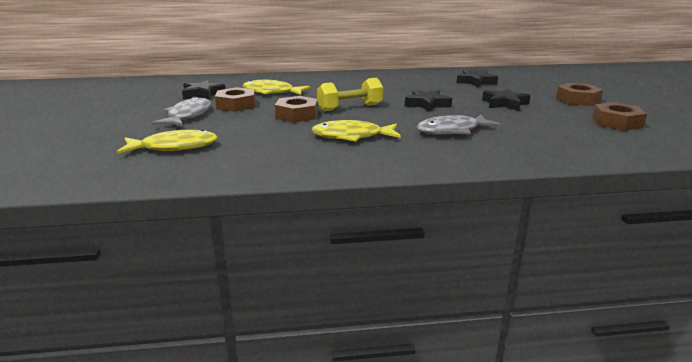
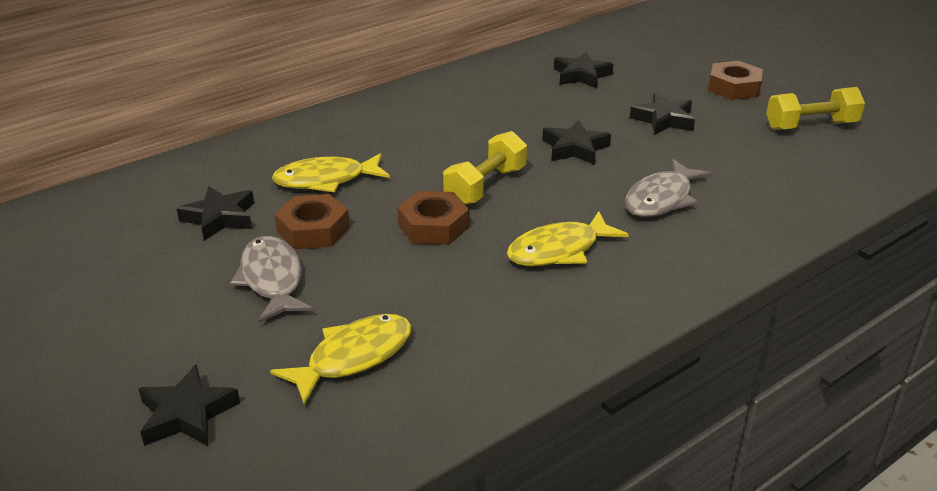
camera: 30 degrees left, 10 degrees up
brown nut [592,102,647,131] -> yellow dumbbell [766,87,865,130]
none -> black star [138,364,240,446]

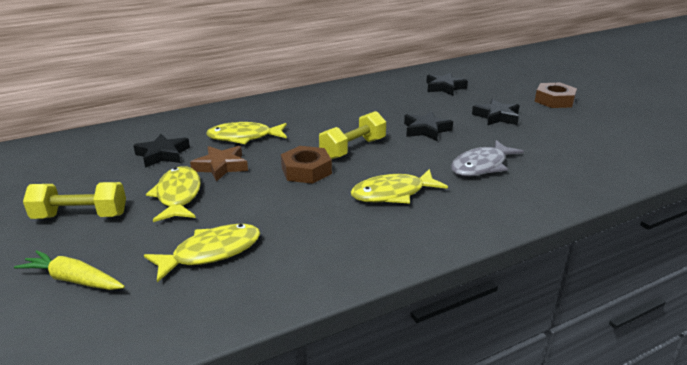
camera: 10 degrees right, 5 degrees down
black star [138,364,240,446] -> yellow carrot [14,250,125,290]
grey fish [230,236,314,323] -> yellow fish [146,166,201,222]
brown nut [275,194,350,249] -> brown star [190,146,248,181]
yellow dumbbell [766,87,865,130] -> yellow dumbbell moved to [23,182,126,219]

